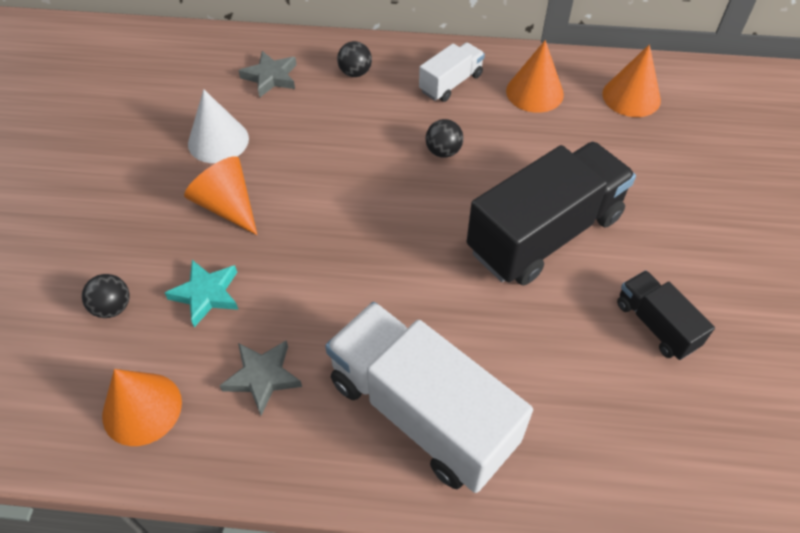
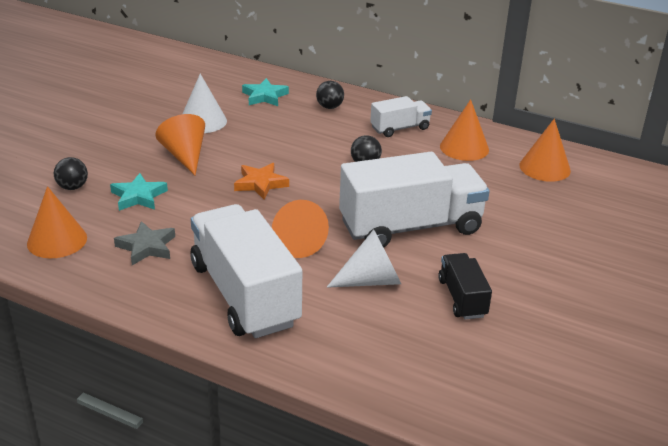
camera: 20 degrees right, 20 degrees down
grey star [238,51,297,98] -> turquoise star [242,78,289,106]
black truck [467,142,636,285] -> white truck [339,152,490,248]
none -> orange star [234,163,289,200]
none -> orange cone [272,200,329,258]
none -> white cone [327,229,401,288]

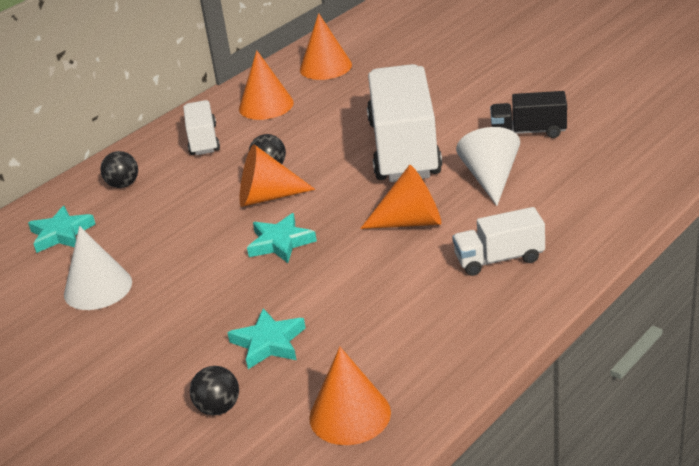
camera: 70 degrees left, 0 degrees up
grey star [114,221,175,265] -> none
orange cone [156,114,205,175] -> orange cone moved to [240,144,315,207]
white truck [191,204,302,338] -> white truck [452,207,545,276], size x0.50
orange star [234,163,289,200] -> turquoise star [247,213,317,263]

